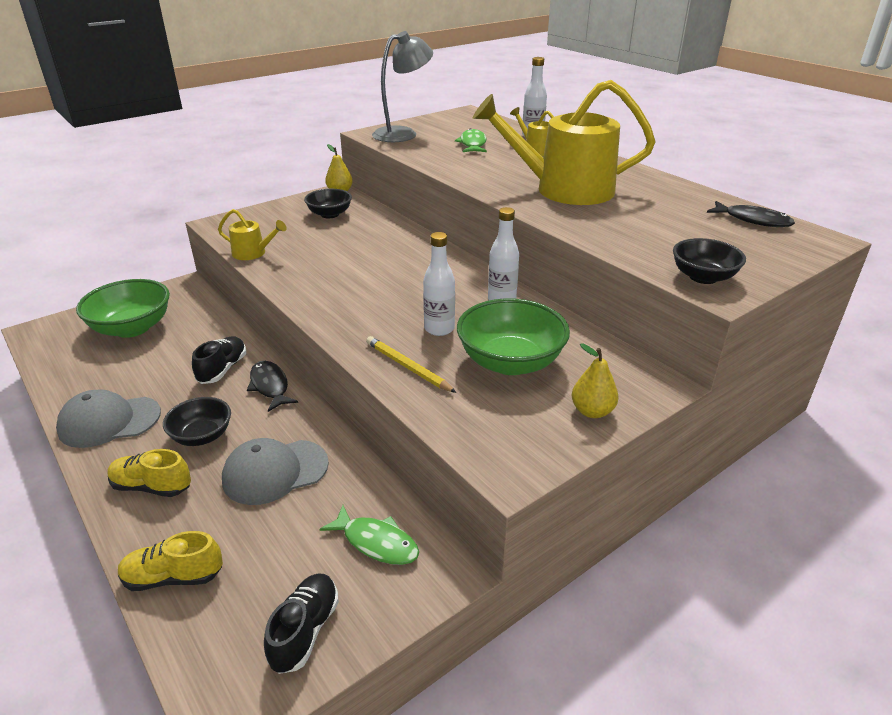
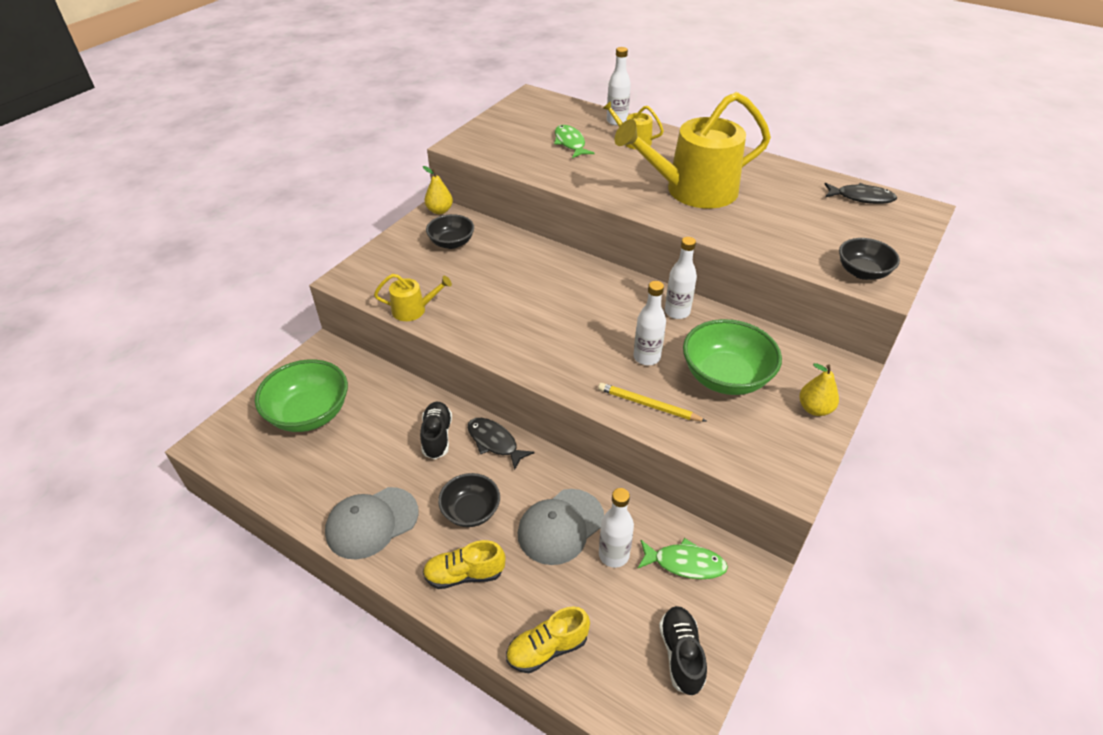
camera: 20 degrees left, 10 degrees up
grey lamp [372,31,433,142] -> none
none -> white bottle [599,488,634,568]

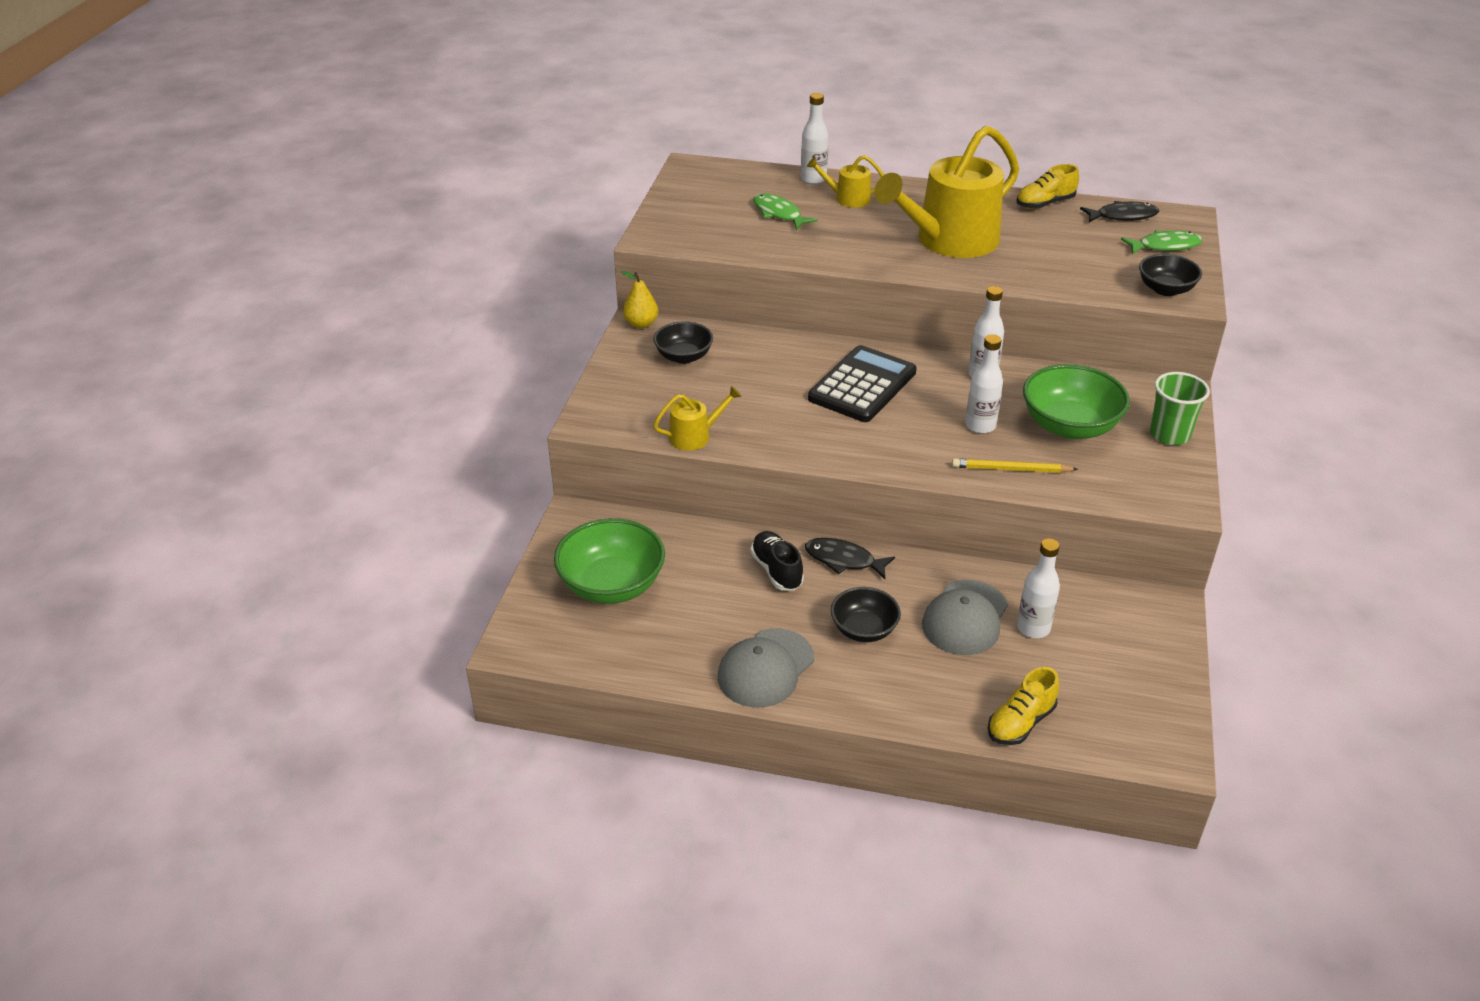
camera: 20 degrees left, 5 degrees down
yellow shoe [423,540,506,589] -> yellow shoe moved to [1016,164,1079,209]
green fish [637,538,728,579] -> green fish moved to [1121,230,1203,254]
black shoe [659,606,707,696] -> none
yellow pear [799,363,839,416] -> green cup [1150,372,1210,445]
none -> black calculator [808,345,917,422]

